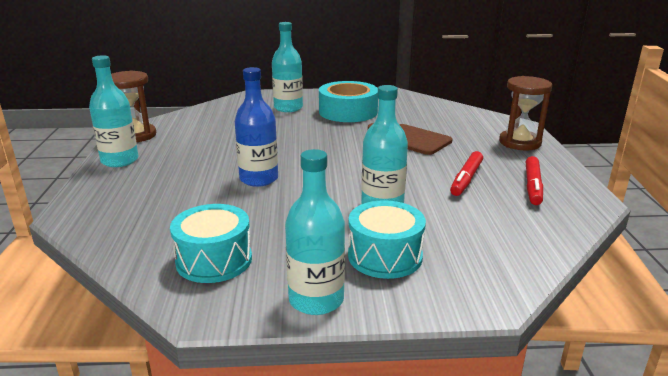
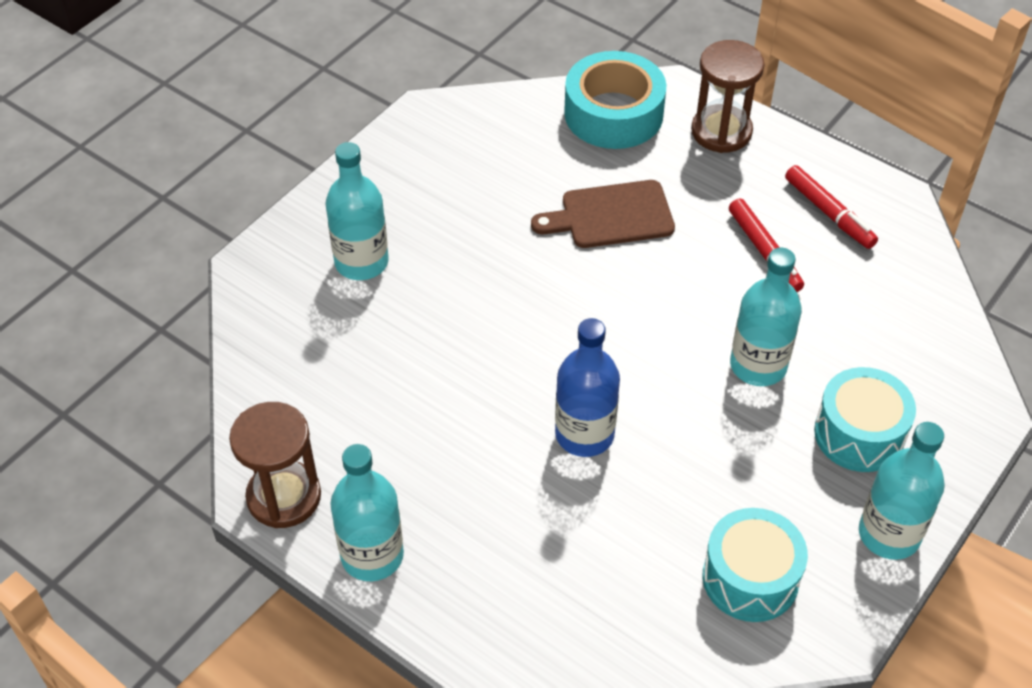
camera: 50 degrees left, 25 degrees up
turquoise tape [319,81,378,122] -> turquoise tape moved to [564,51,666,149]

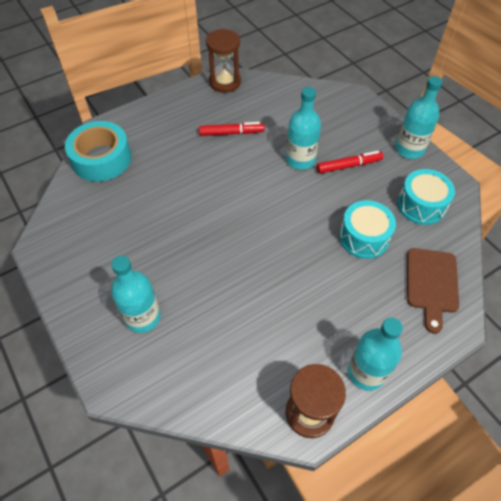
camera: 70 degrees left, 5 degrees up
brown cutting board [531,180,675,248] -> brown cutting board moved to [407,248,459,334]
blue bottle [555,318,620,457] -> none
brown hourglass [691,40,765,153] -> brown hourglass moved to [206,29,241,93]
red marker [785,165,878,249] -> red marker moved to [317,151,383,174]
turquoise drum [814,367,916,472] -> turquoise drum moved to [339,200,396,259]

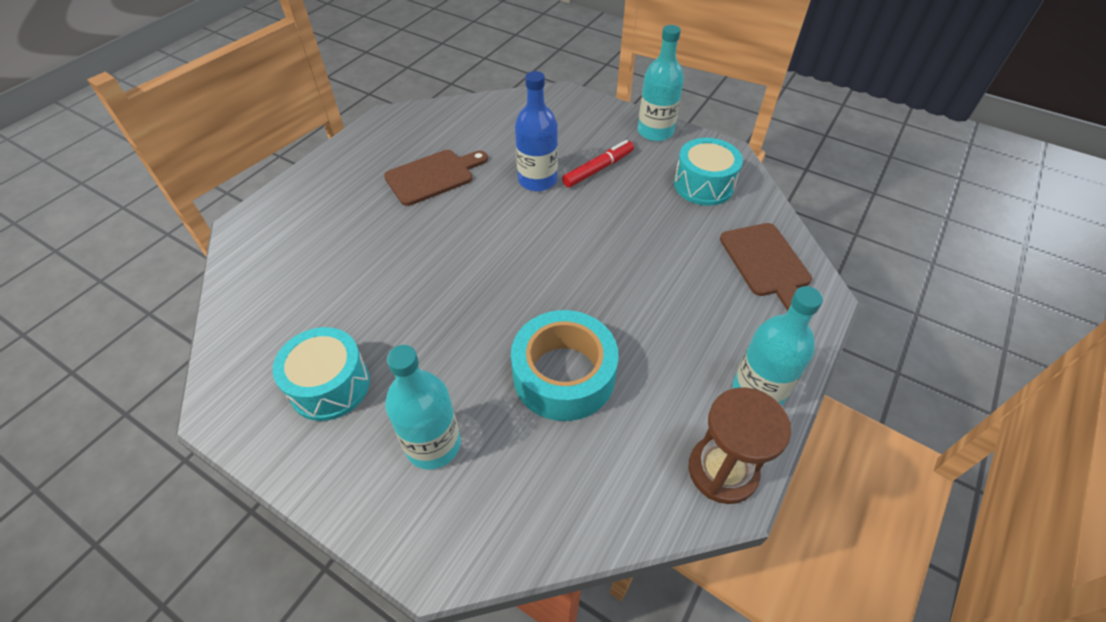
camera: 25 degrees left, 5 degrees down
turquoise tape [65,121,131,182] -> turquoise tape moved to [511,310,619,421]
red marker [199,122,265,136] -> brown cutting board [384,150,488,206]
brown hourglass [206,29,241,93] -> none
turquoise bottle [286,87,321,170] -> blue bottle [515,71,558,191]
turquoise drum [339,200,396,259] -> turquoise drum moved to [273,327,370,421]

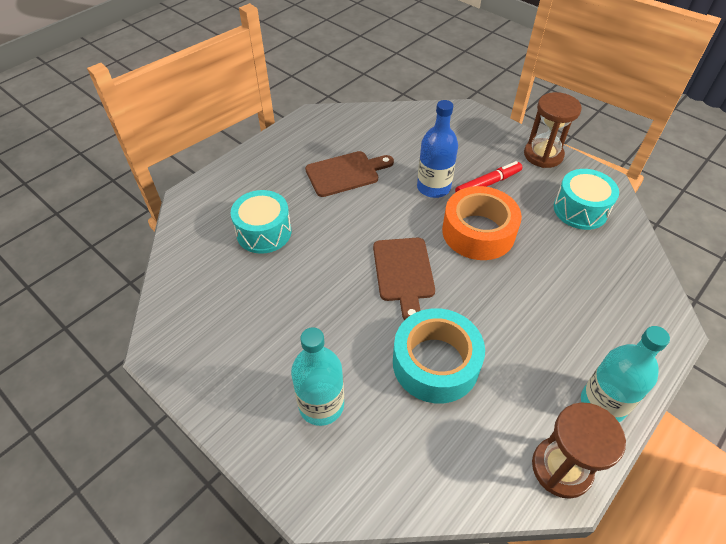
camera: 10 degrees right, 0 degrees up
turquoise drum [273,327,370,421] -> turquoise drum moved to [230,190,291,254]
turquoise bottle [638,25,684,141] -> brown hourglass [524,92,582,168]
brown cutting board [720,223,812,311] -> brown cutting board moved to [373,238,435,320]
none -> orange tape [442,186,522,260]

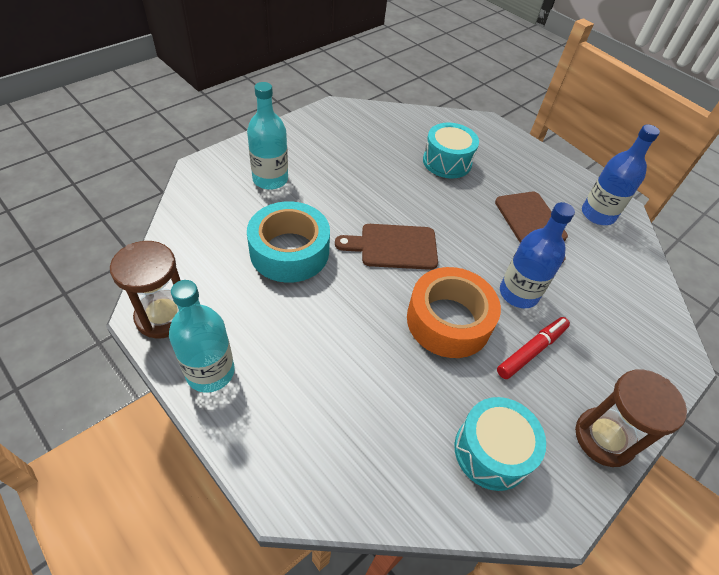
camera: 90 degrees right, 0 degrees up
red marker [455,161,522,192] -> red marker turned 105 degrees counterclockwise [497,317,570,379]
none -> blue bottle [582,124,660,225]

